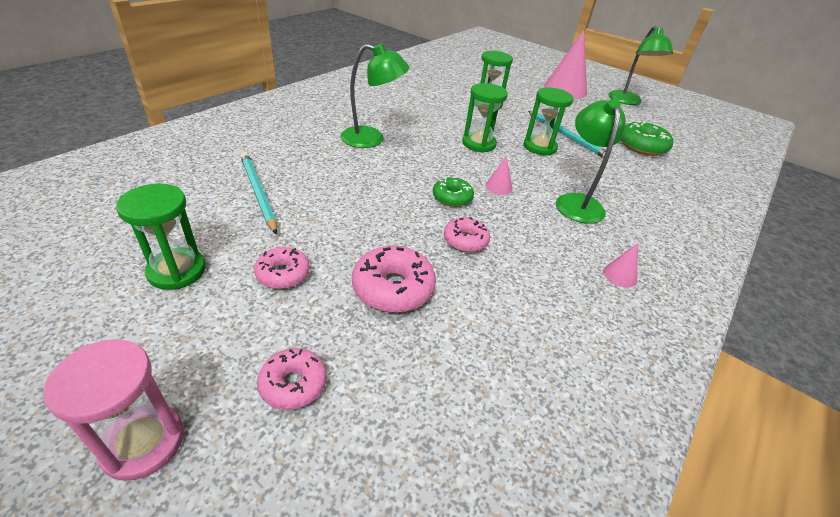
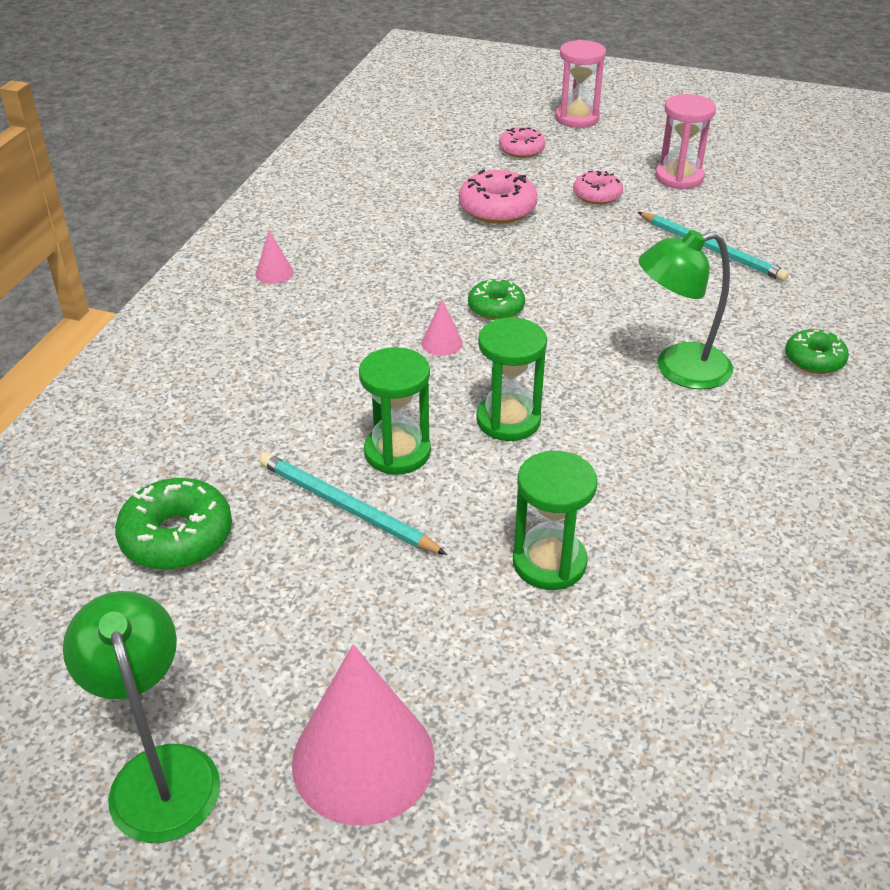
camera: 165 degrees right, 0 degrees up
green hourglass [116,184,206,290] -> pink hourglass [655,94,716,189]
pink donut [444,217,490,252] -> none
green lamp [556,99,626,224] -> none
none -> green donut [785,329,849,374]

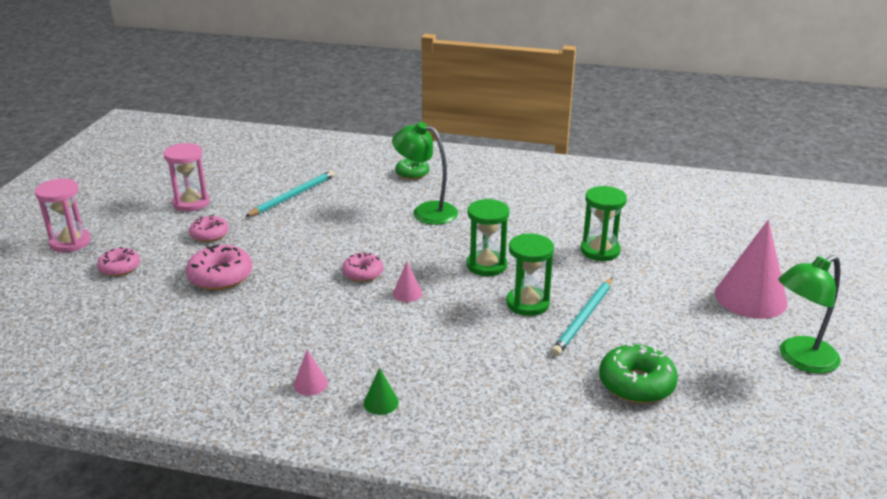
camera: 95 degrees left, 10 degrees down
green donut [468,279,525,320] -> pink donut [342,252,383,282]
green lamp [638,230,733,390] -> green lamp turned 135 degrees clockwise [392,122,458,225]
none -> green cone [364,368,399,415]

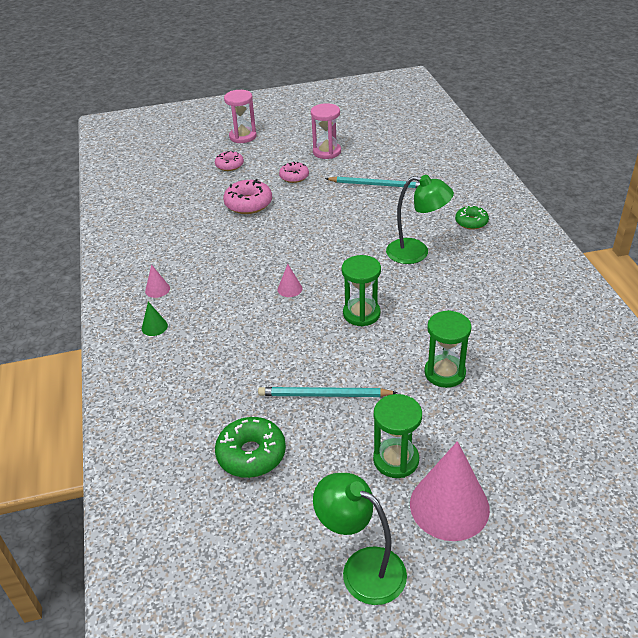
camera: 65 degrees right, 10 degrees up
pink donut [342,252,383,282] -> none
green lamp [392,122,458,225] -> green lamp turned 105 degrees clockwise [386,175,454,264]
green hourglass [506,233,554,316] -> green hourglass moved to [373,394,422,478]

